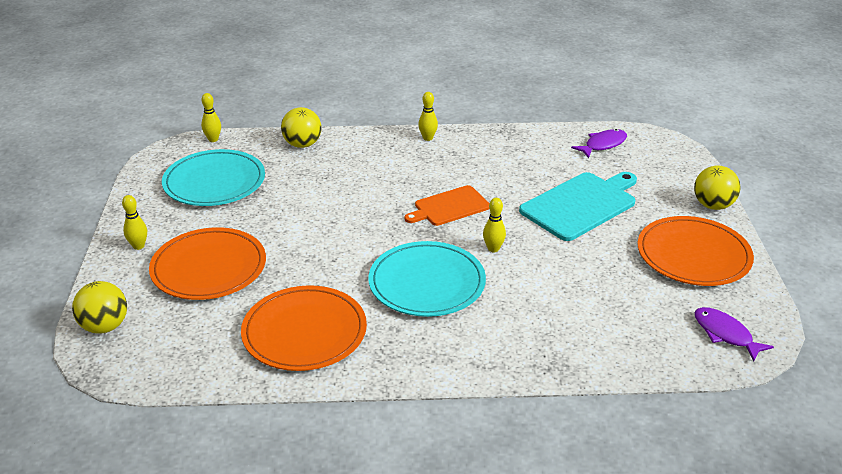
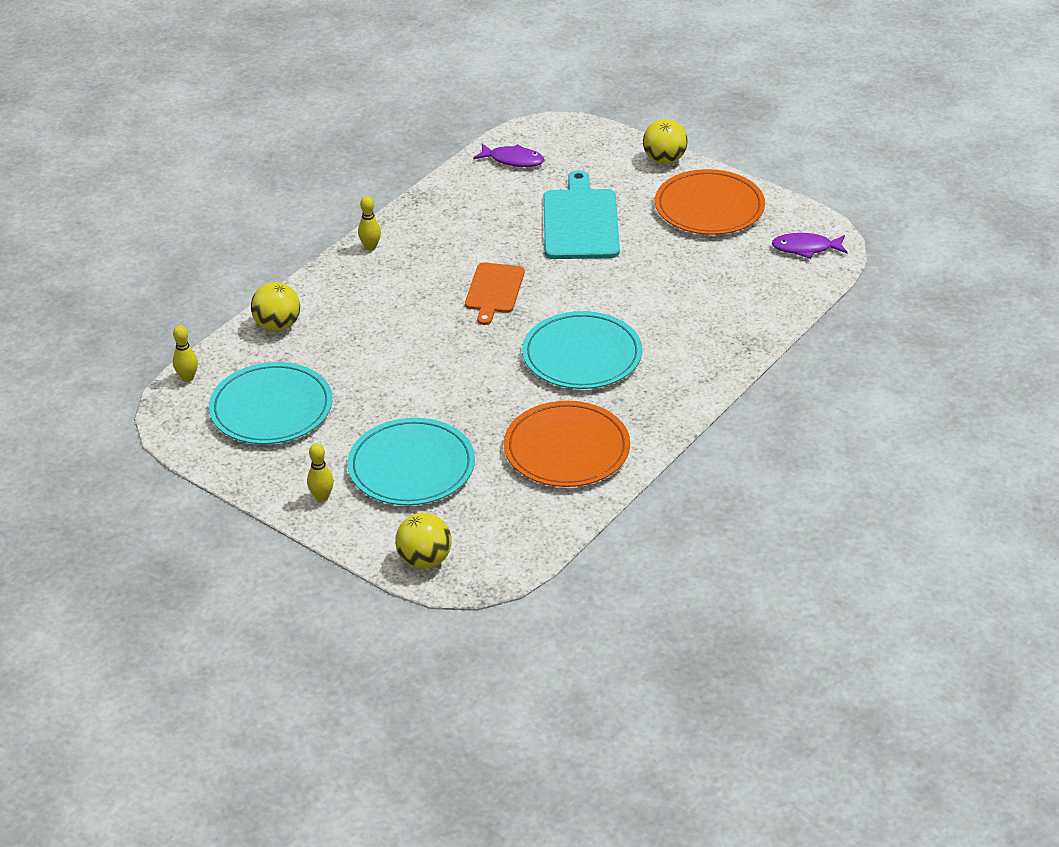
camera: 50 degrees left, 5 degrees up
orange plate [149,227,266,300] -> turquoise plate [347,418,475,506]
yellow bowling pin [483,198,506,252] -> none
purple fish [571,129,627,158] -> purple fish turned 105 degrees clockwise [473,144,544,167]

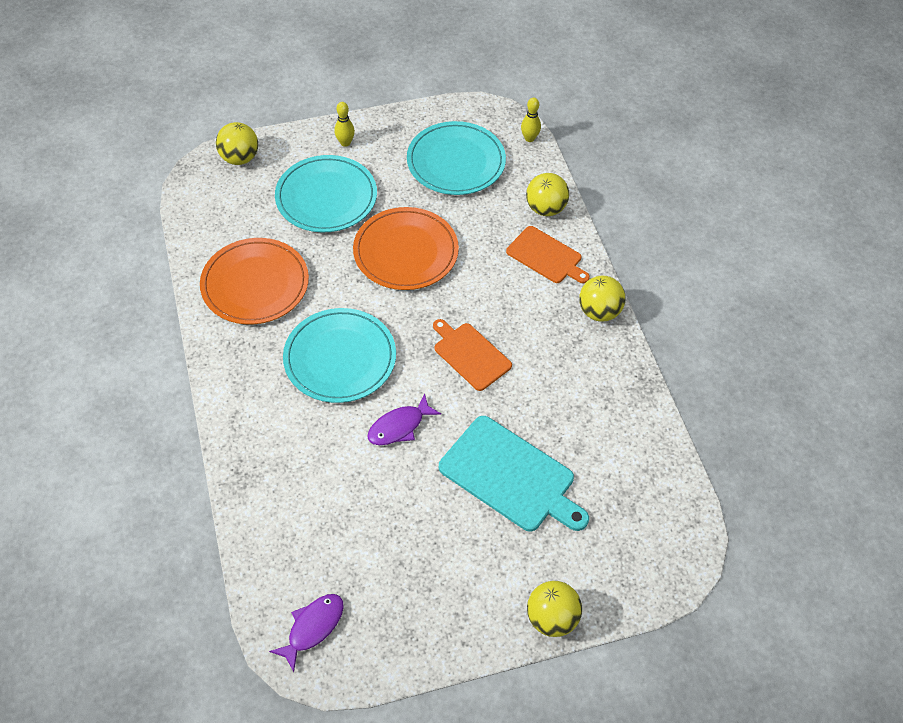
camera: 125 degrees right, 15 degrees up
yellow bowling pin [358,196,381,251] -> yellow ball [579,276,626,322]
purple fish [473,144,544,167] -> purple fish moved to [367,393,441,445]
orange plate [655,169,765,235] -> orange plate moved to [353,207,459,290]
none -> orange cutting board [506,226,590,283]

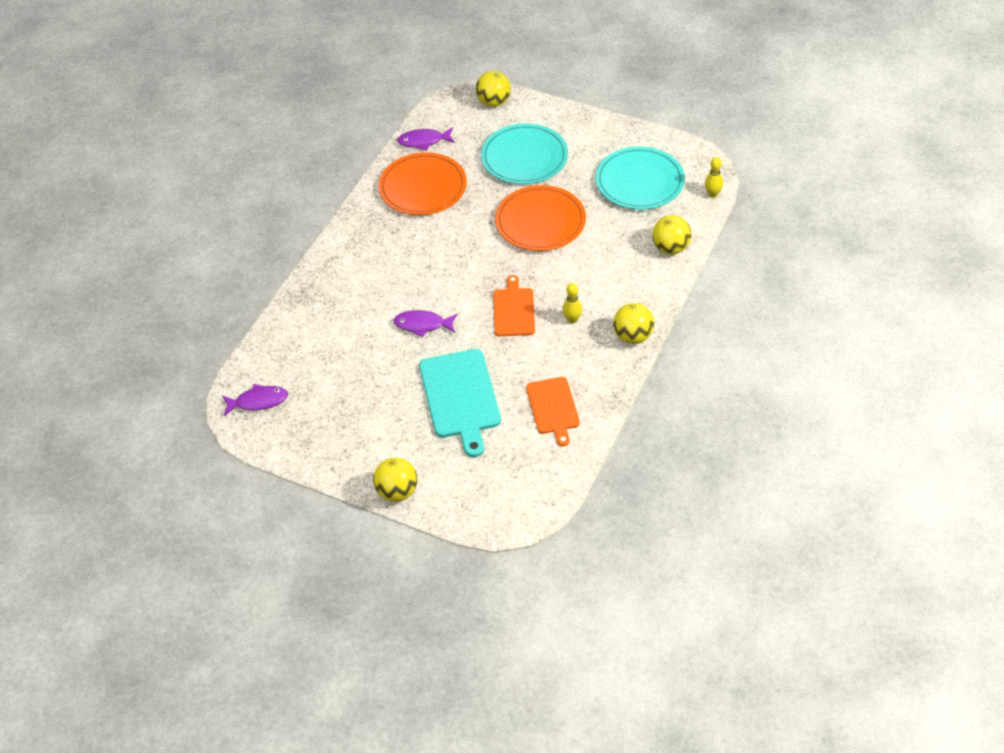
camera: 45 degrees right, 5 degrees down
turquoise plate [283,308,396,403] -> none
yellow bowling pin [334,102,355,147] -> yellow bowling pin moved to [562,283,582,324]
orange cutting board [506,226,590,283] -> orange cutting board moved to [526,377,580,446]
none -> purple fish [397,127,455,150]

